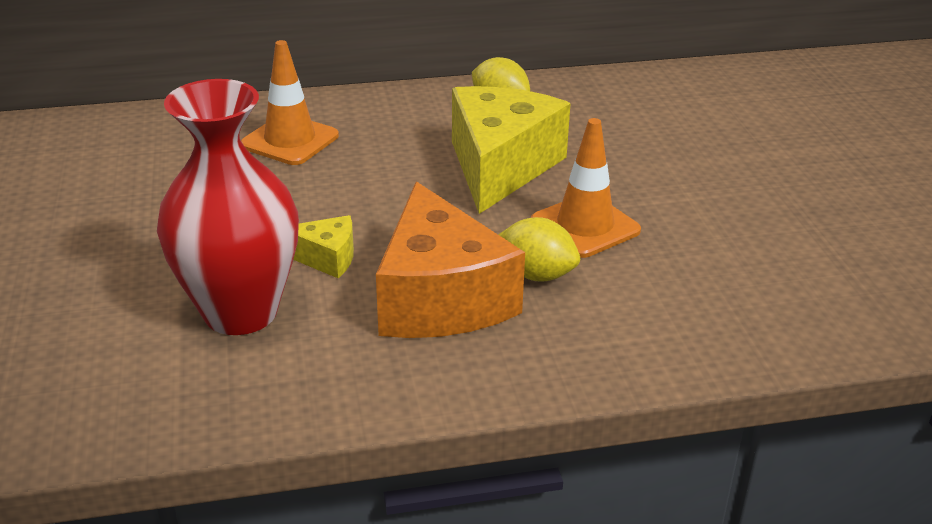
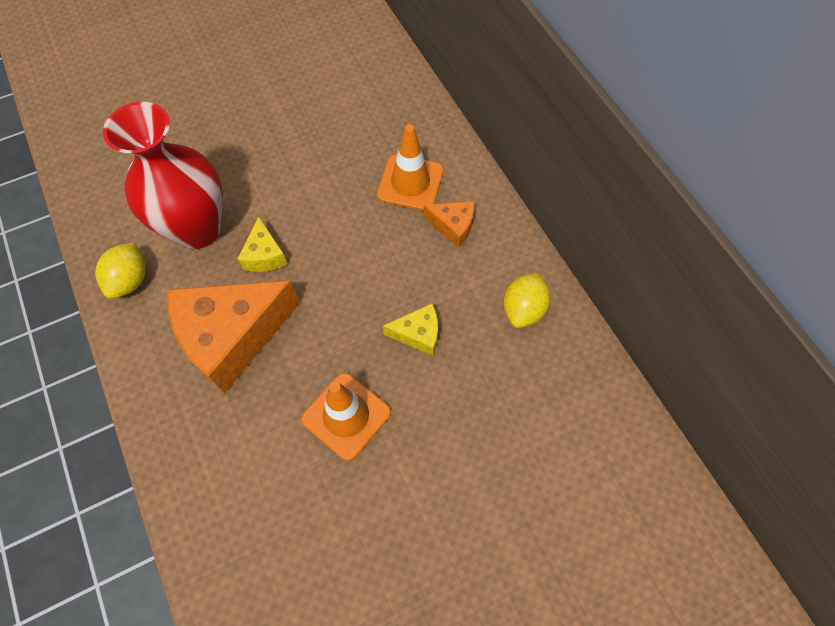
camera: 75 degrees right, 30 degrees up
yellow cheese [452,86,571,214] -> yellow cheese [383,304,438,356], size x0.46
yellow lemon [498,217,580,282] -> yellow lemon moved to [95,242,146,299]
none -> orange cheese [424,201,474,248]

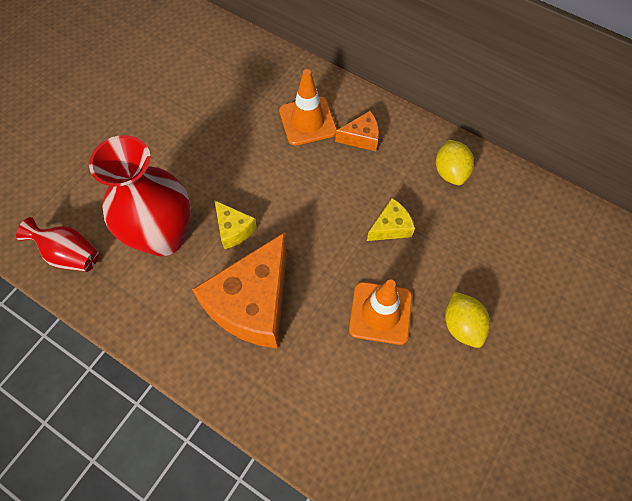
camera: 30 degrees left, 0 degrees up
yellow lemon [95,242,146,299] -> yellow lemon moved to [445,292,490,348]
none -> red vase [16,217,99,272]

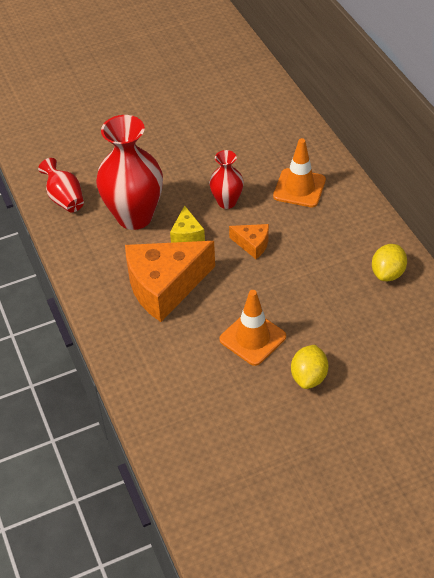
camera: 35 degrees right, 15 degrees down
orange cheese [335,111,379,151] -> orange cheese moved to [229,224,269,259]
yellow cheese [367,198,415,241] -> none
none -> red vase [209,150,244,209]

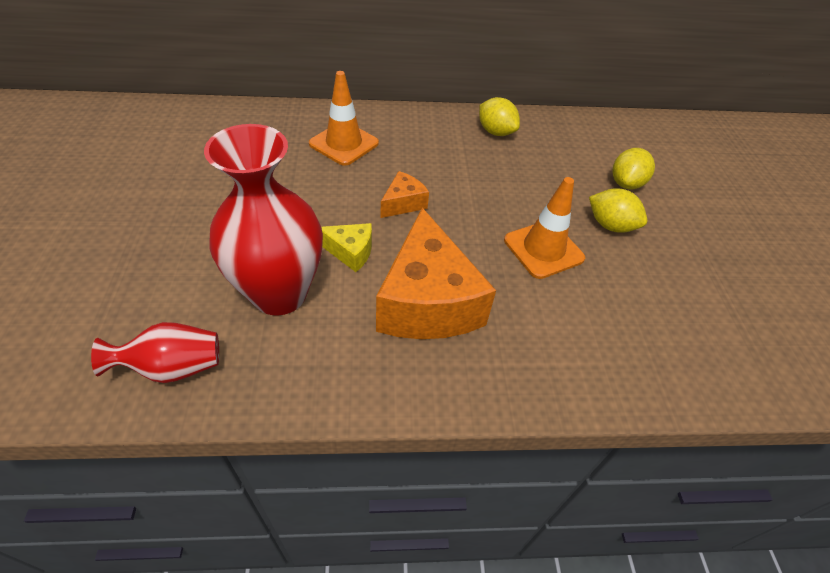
camera: 75 degrees left, 0 degrees up
red vase [209,150,244,209] -> none
none -> yellow lemon [612,148,655,189]

